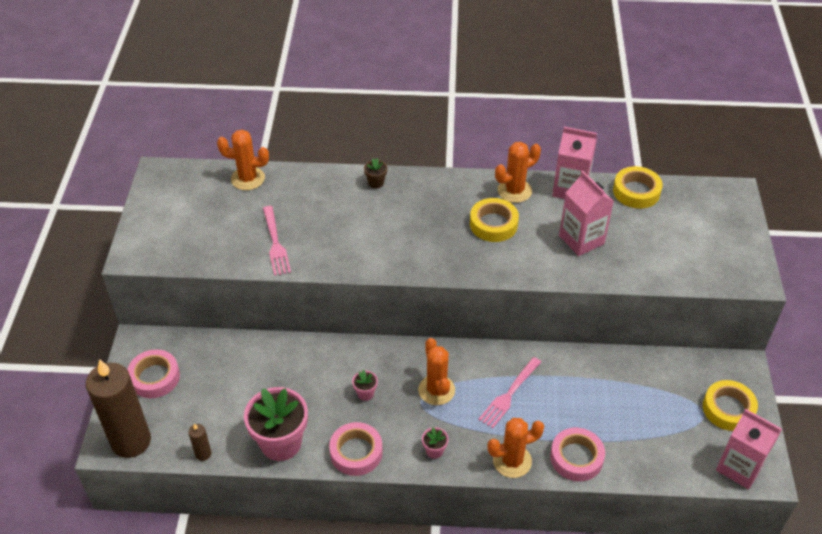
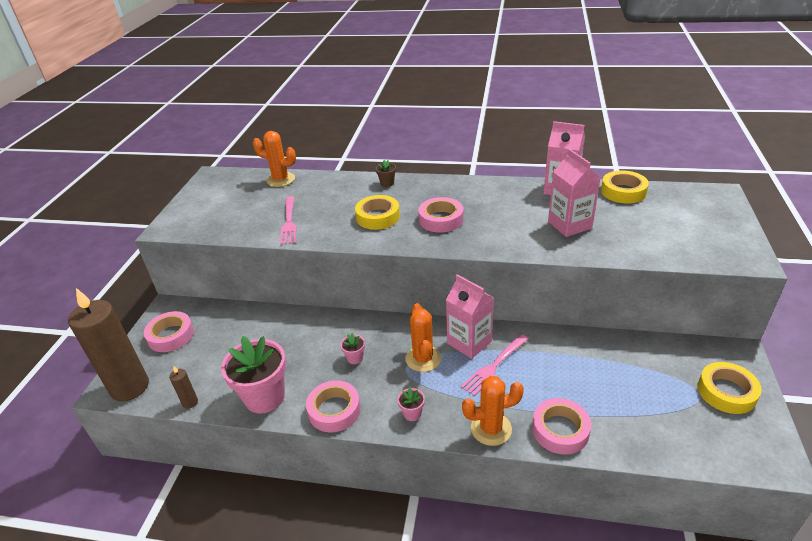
camera: 10 degrees right, 10 degrees down
yellow tape [470,198,519,242] -> yellow tape moved to [355,195,400,230]
orange cactus [495,142,541,203] -> none
pink carton [716,409,782,489] -> pink carton moved to [446,274,494,359]
none -> pink tape [418,197,464,233]

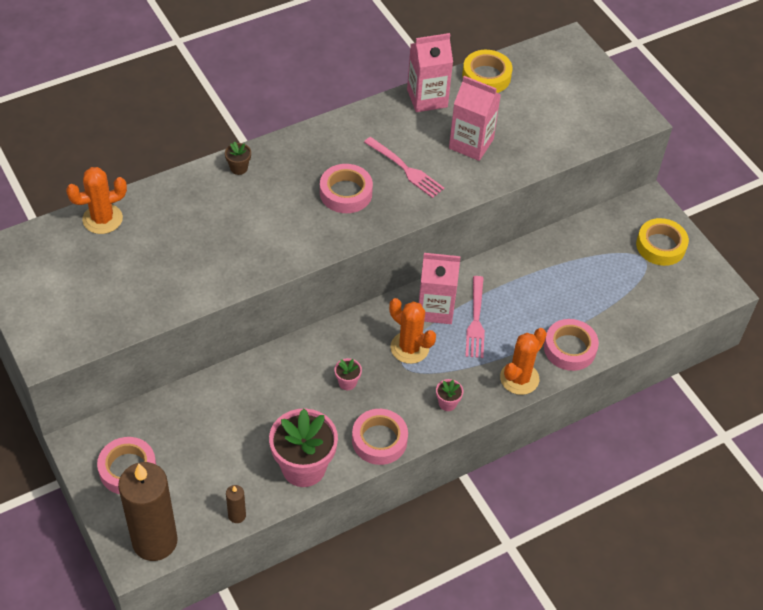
camera: 45 degrees left, 15 degrees up
pink fork [280,196,296,245] -> pink fork moved to [364,137,444,198]
yellow tape [355,195,400,230] -> none

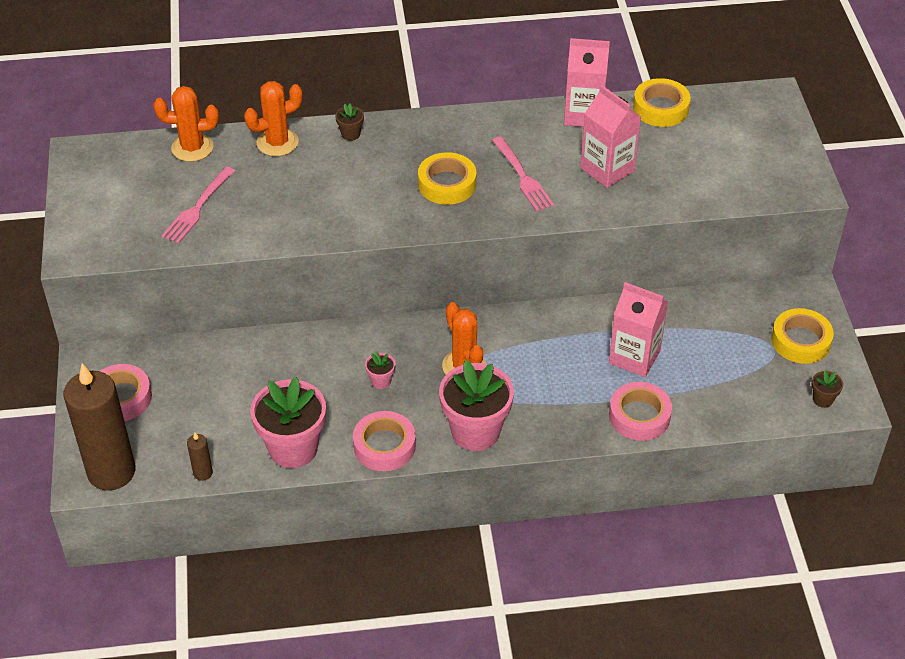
camera: 25 degrees right, 5 degrees down
pink tape [320,164,373,213] -> yellow tape [418,152,476,205]
pink carton [419,253,461,324] -> pink carton moved to [609,282,668,377]
pink flower pot [436,379,463,411] -> pink flower pot [439,360,514,451], size x2.35
pink fork [465,276,485,358] -> pink fork moved to [161,167,235,244]
orange cactus [500,328,547,395] -> orange cactus moved to [244,81,303,156]
none -> brown flower pot [812,370,843,408]

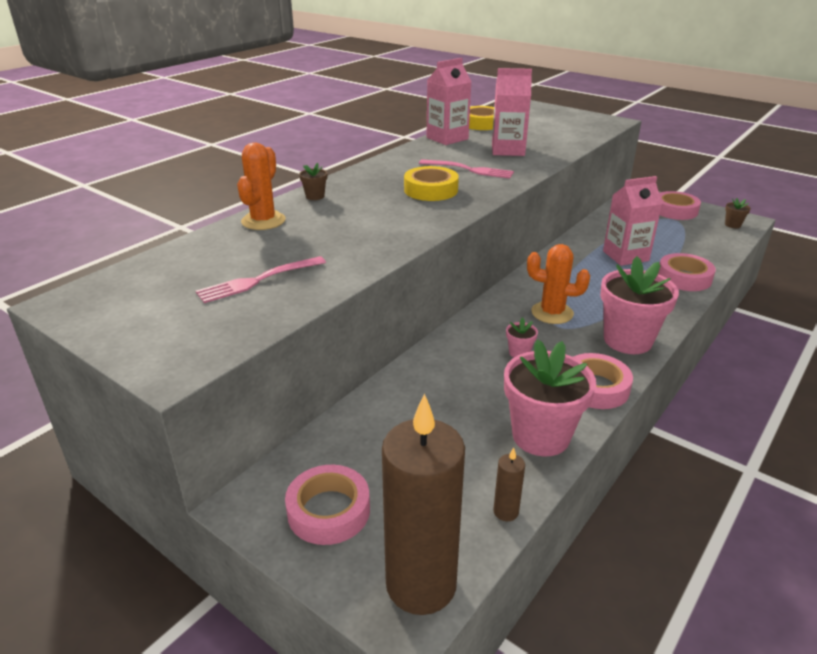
camera: 45 degrees left, 15 degrees down
orange cactus [154,86,219,162] -> none
pink fork [161,167,235,244] -> pink fork turned 75 degrees clockwise [196,256,326,303]
yellow tape [771,308,834,364] -> pink tape [659,191,701,220]

